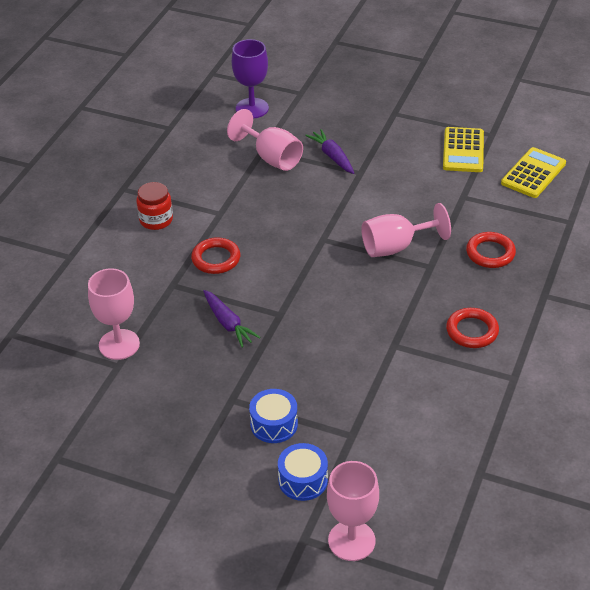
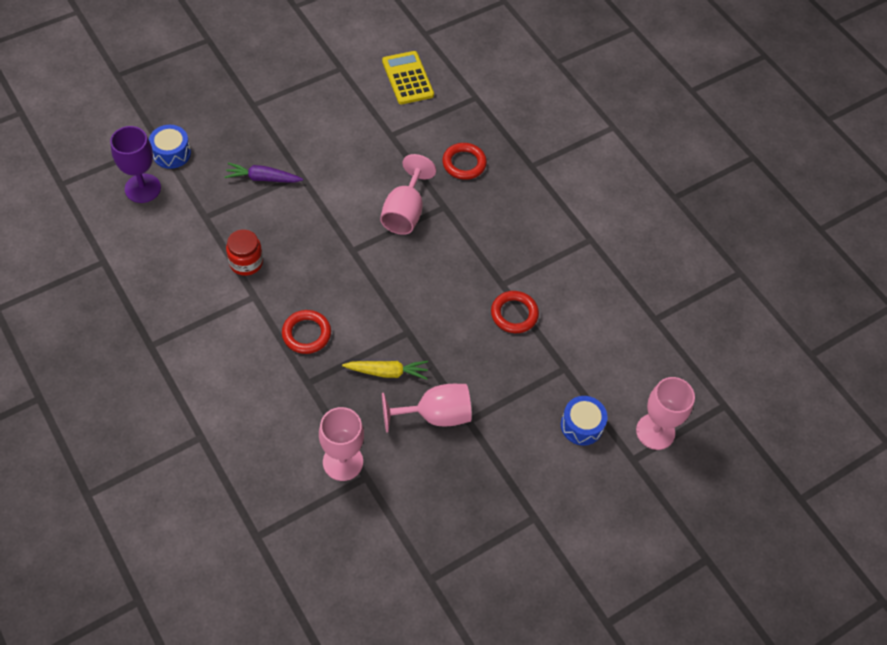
camera: 60 degrees left, 15 degrees up
red jar [136,182,173,230] -> red jar moved to [226,229,263,276]
purple carrot [203,290,261,347] -> yellow carrot [342,361,428,380]
pink goblet [227,109,303,171] -> pink goblet moved to [382,384,472,433]
blue drum [249,389,298,443] -> blue drum moved to [149,125,191,169]
yellow calculator [443,127,484,172] -> none
red ring [446,308,499,348] -> red ring moved to [491,291,539,333]

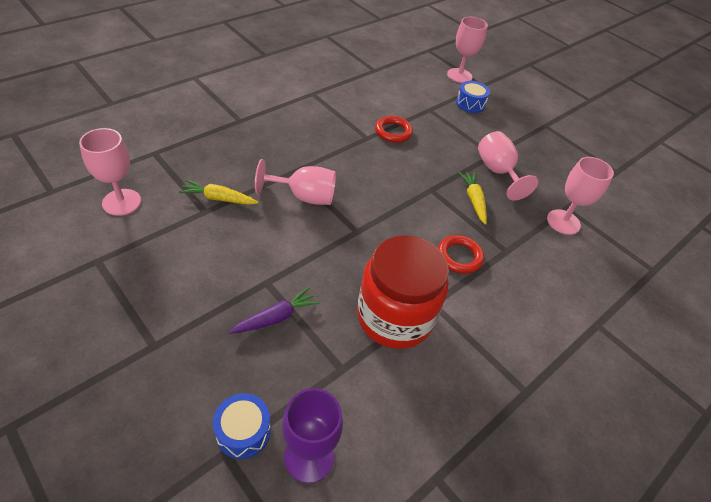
camera: 100 degrees left, 10 degrees down
purple carrot [224,163,303,183] -> purple carrot turned 120 degrees counterclockwise [229,287,320,334]
red jar [226,229,263,276] -> red jar [357,235,449,349], size x2.08
yellow calculator [382,51,434,104] -> pink goblet [79,128,141,216]
red ring [442,143,487,180] -> none
none -> yellow carrot [179,180,259,205]

